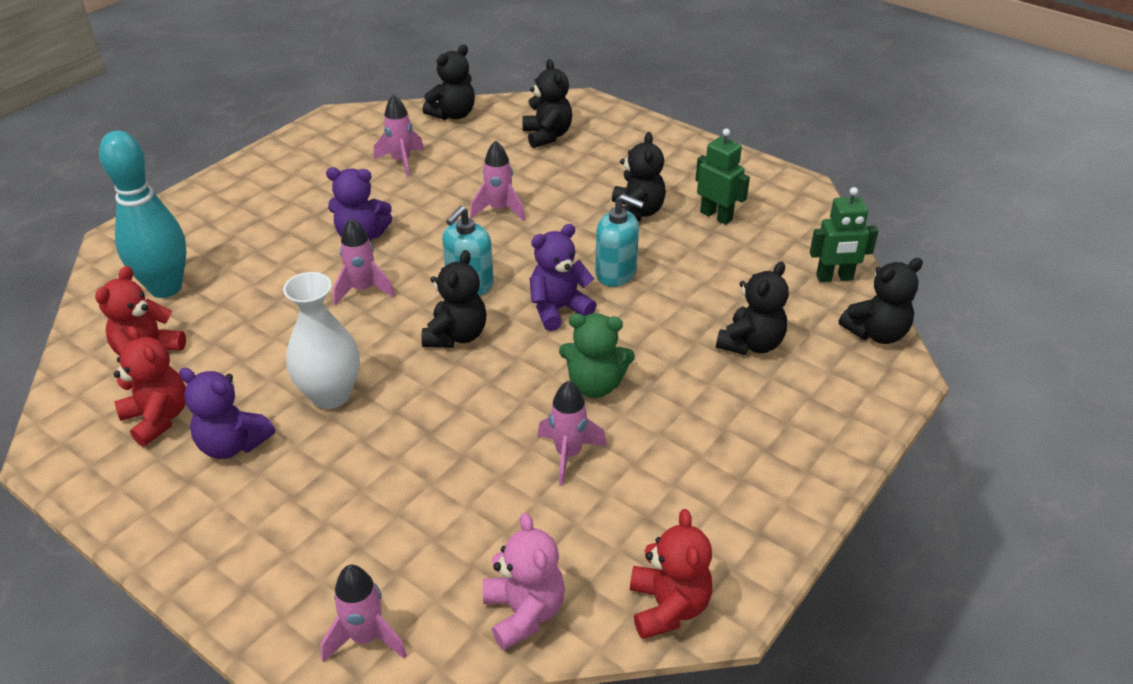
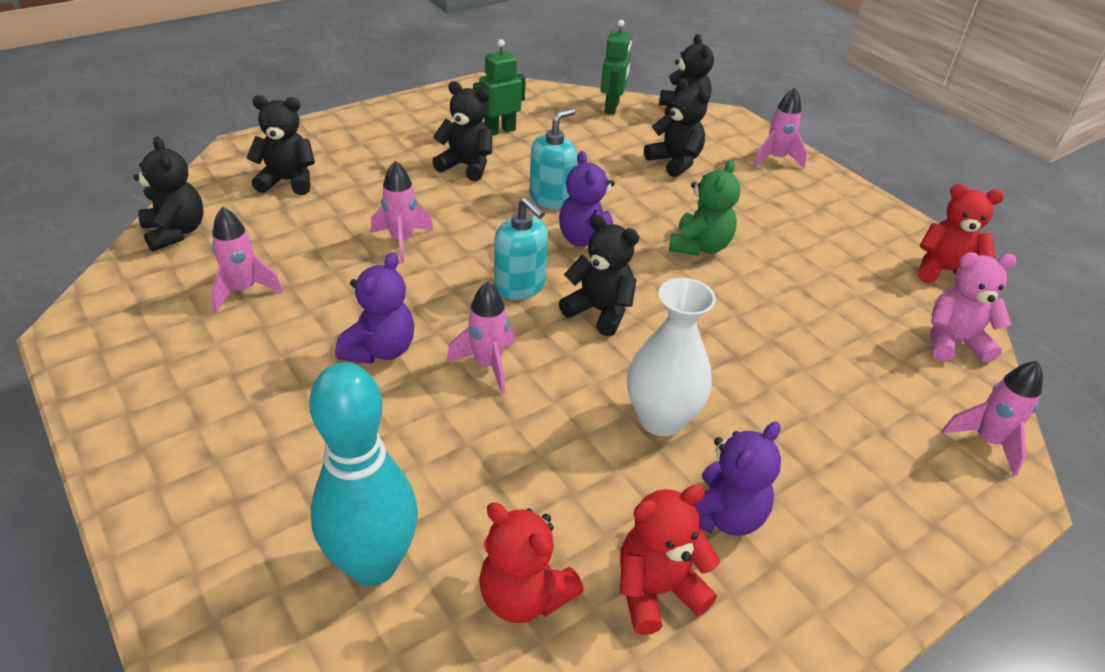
camera: 75 degrees left, 0 degrees up
pink rocket [538,381,607,486] -> pink rocket moved to [753,88,807,169]

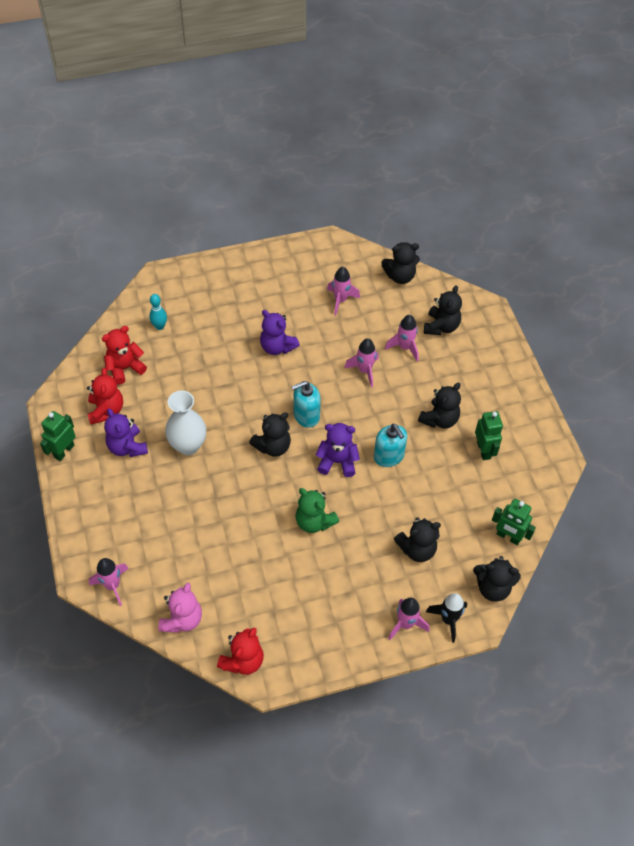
camera: 110 degrees right, 15 degrees up
turquoise bowling pin [309,362,418,586] -> turquoise bowling pin [149,294,167,330], size x0.46
pink rocket [447,282,515,394] -> pink rocket moved to [385,315,419,361]
none -> green robot [40,411,76,461]
none -> black rocket [426,593,467,643]

